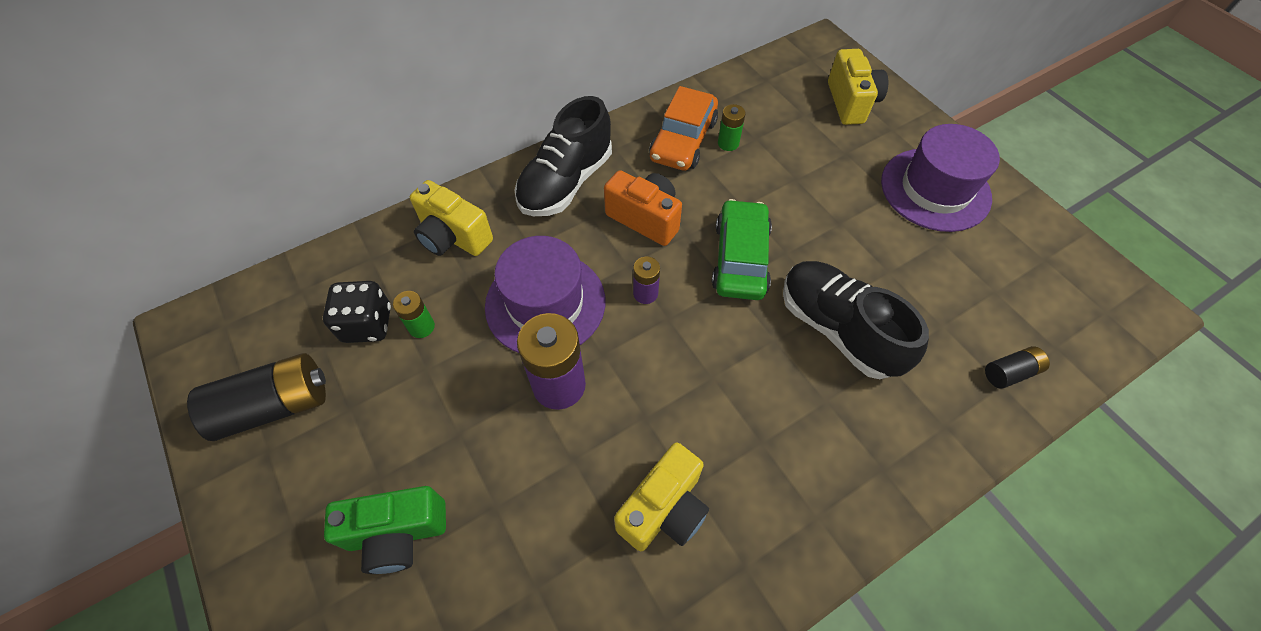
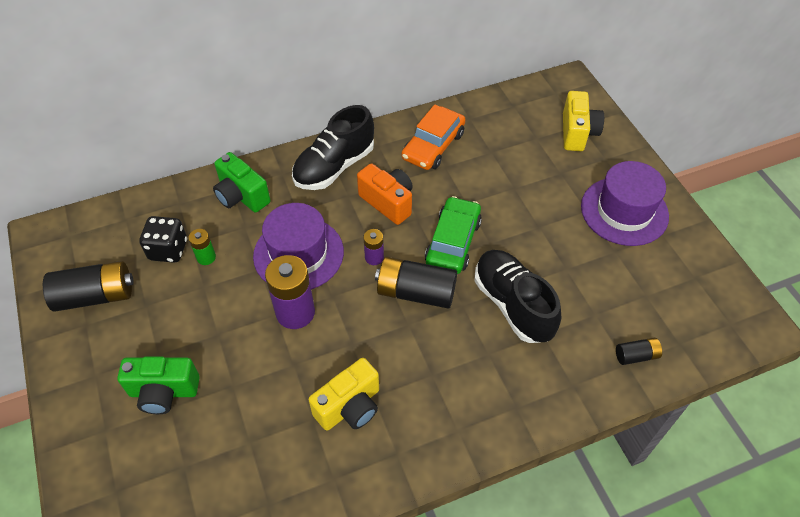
camera: 10 degrees right, 5 degrees down
yellow camera [410,180,493,256] -> green camera [213,152,271,213]
green battery [718,104,746,151] -> none
none -> black battery [375,257,457,309]

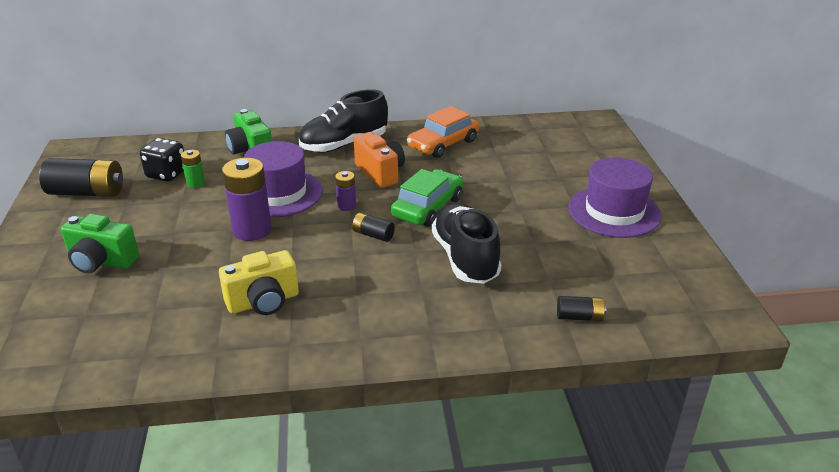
camera: 15 degrees right, 20 degrees down
black battery [375,257,457,309] -> black battery [352,213,395,242], size x0.51
yellow camera [563,91,604,151] -> none

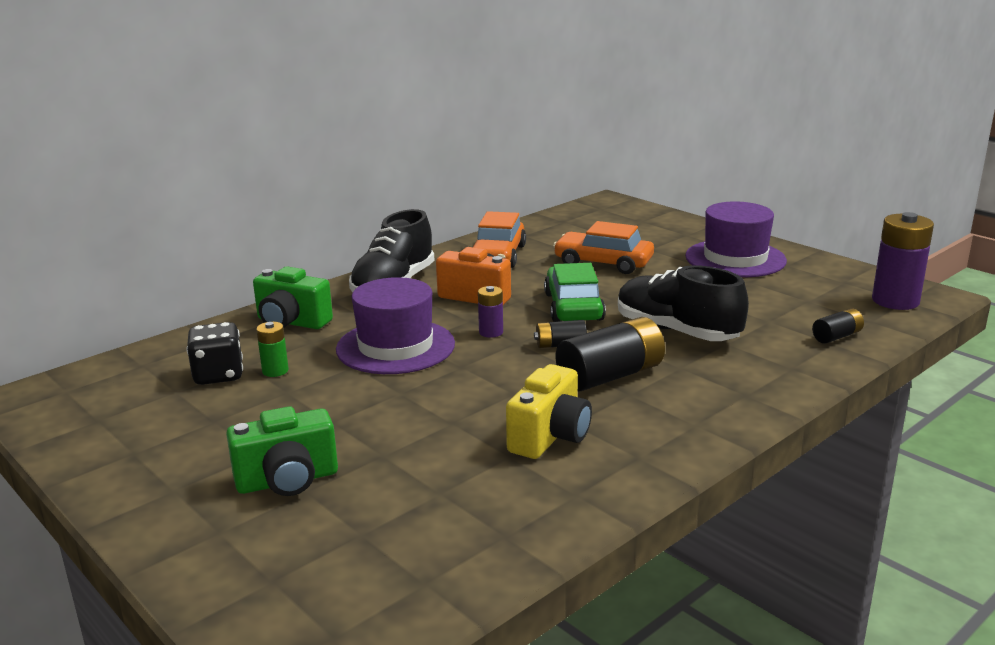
camera: 35 degrees left, 10 degrees down
black battery [39,158,123,197] -> black battery moved to [556,317,665,392]
purple battery [222,158,272,241] -> purple battery moved to [872,212,934,310]
none -> orange car [553,221,654,274]

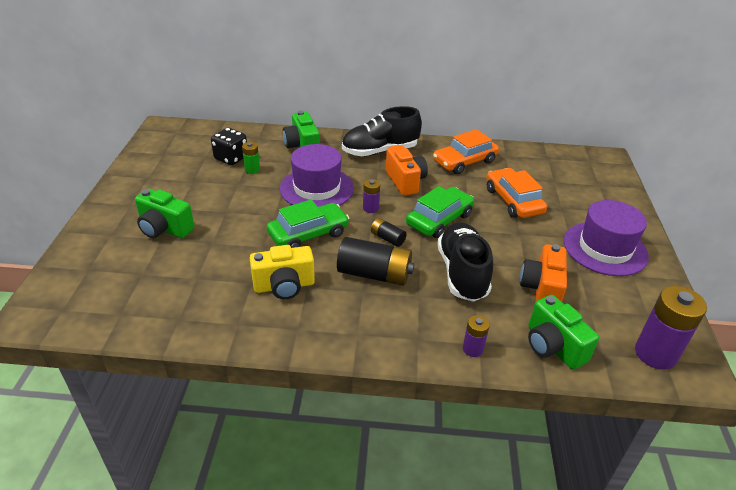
camera: 45 degrees right, 15 degrees up
black battery [812,308,864,343] -> green camera [528,295,599,370]
none -> green car [267,199,349,248]
none -> purple battery [463,315,490,357]
none -> orange camera [520,244,567,302]

